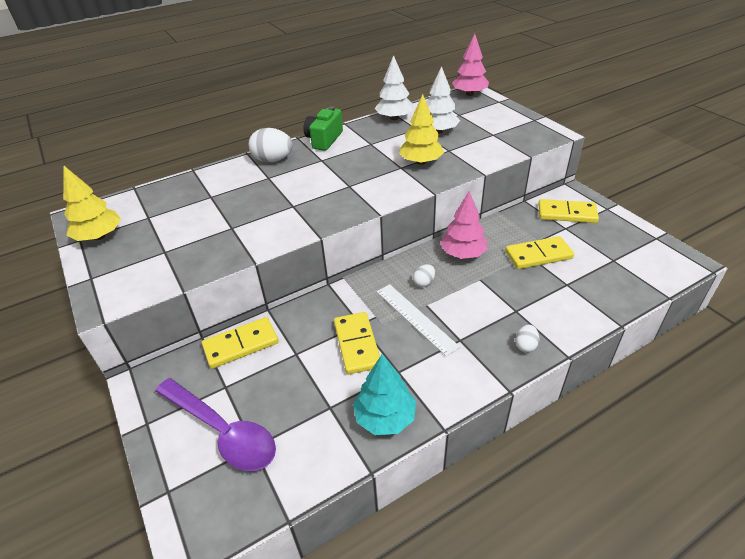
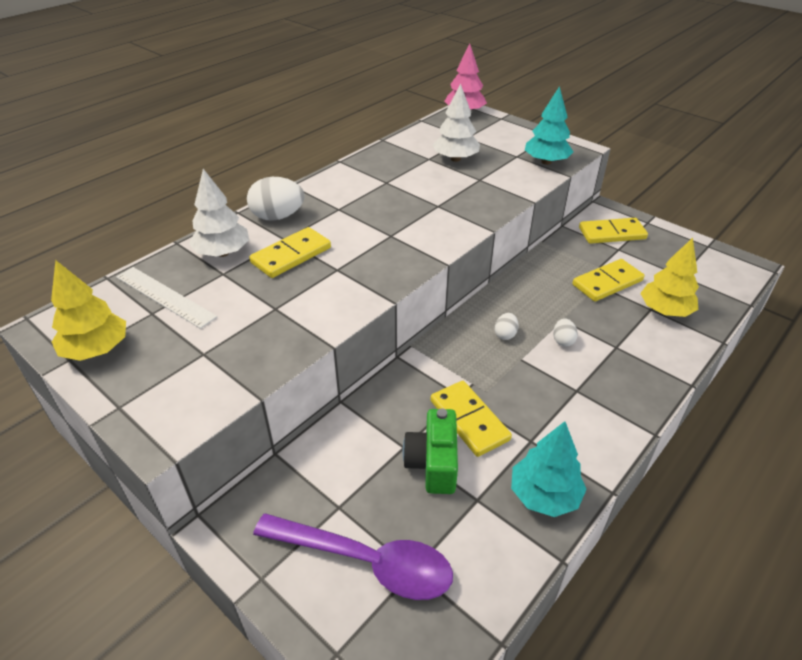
camera: 20 degrees left, 0 degrees up
yellow domino [202,317,279,369] -> yellow domino moved to [249,227,331,278]
green camera [303,106,343,151] -> green camera moved to [403,408,458,494]
white tree [375,55,413,120] -> white tree moved to [189,169,249,257]
white ruler [377,284,460,356] -> white ruler moved to [116,267,217,329]
yellow tree [399,94,444,165] -> yellow tree moved to [640,238,699,317]
pink tree [440,191,488,259] -> none
white egg [515,325,539,353] -> white egg moved to [553,318,578,347]
none -> turquoise tree [525,86,573,165]

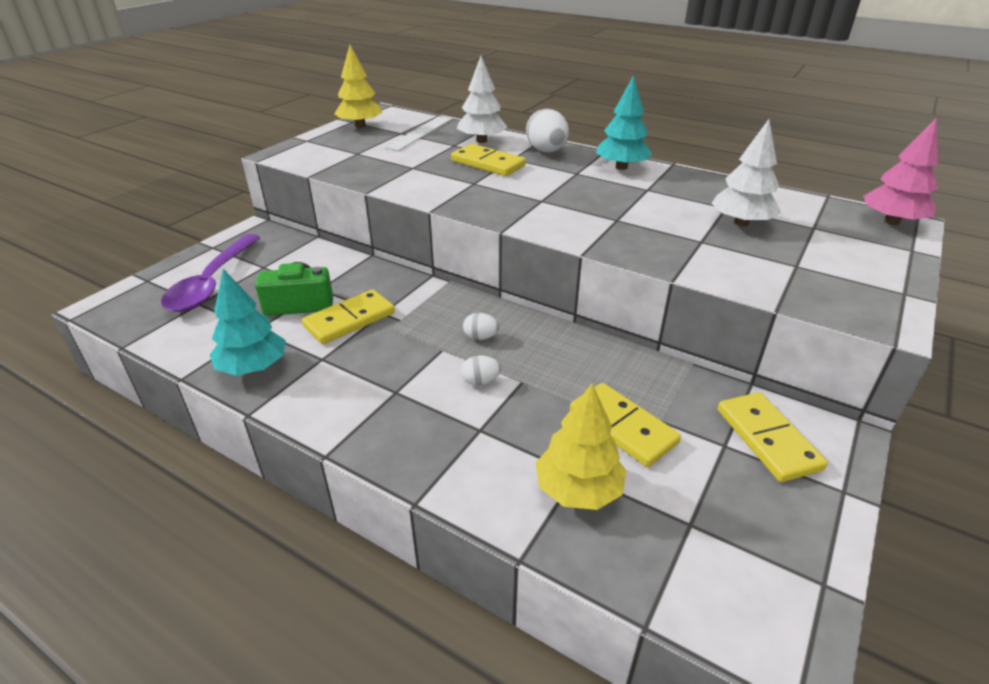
camera: 80 degrees right, 5 degrees down
turquoise tree [525,86,573,165] -> turquoise tree moved to [596,75,652,170]

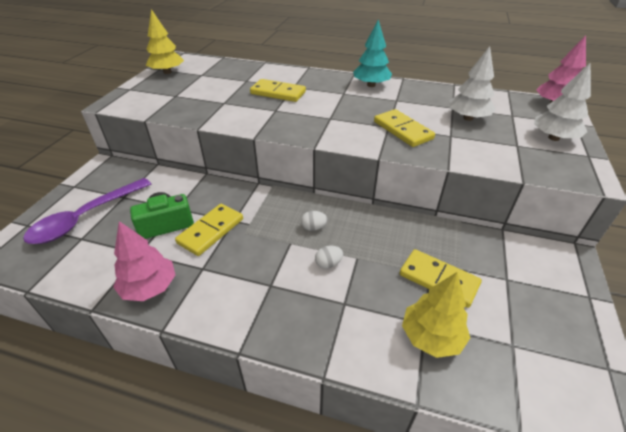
camera: 15 degrees left, 5 degrees up
purple spoon [161,234,260,312] -> purple spoon turned 45 degrees clockwise [23,178,151,244]
turquoise tree [210,269,286,376] -> pink tree [113,221,175,301]
white ruler [384,116,452,151] -> none
white tree [457,56,507,143] -> white tree moved to [534,62,591,141]
white egg [526,109,569,152] -> none
yellow domino [718,392,828,482] -> yellow domino moved to [374,109,435,147]

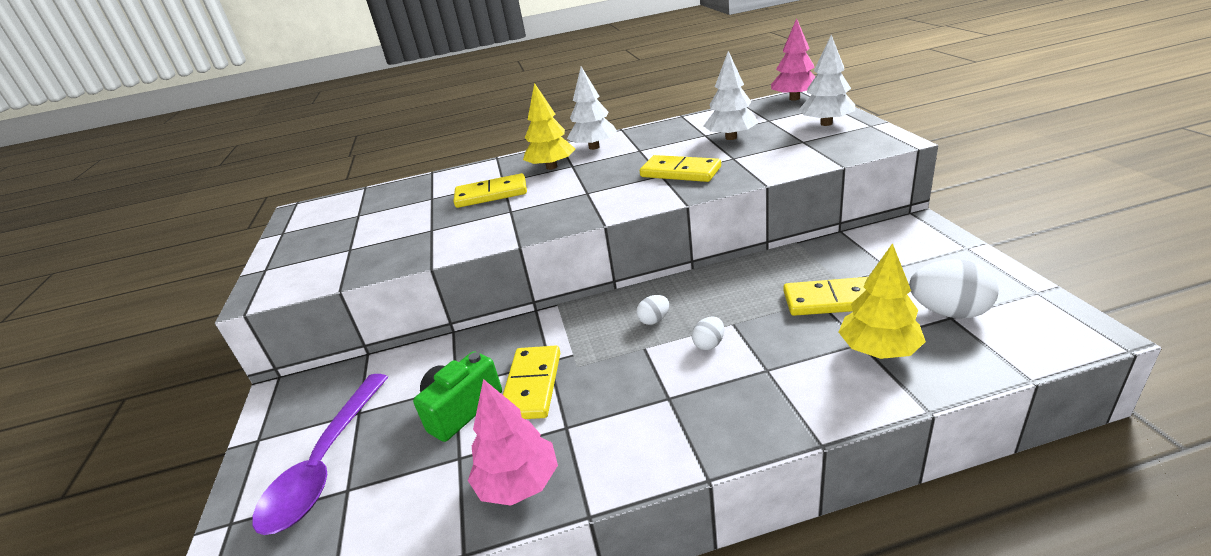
camera: 25 degrees left, 10 degrees down
yellow tree [146,9,184,74] -> yellow tree moved to [523,83,575,170]
turquoise tree [353,20,392,87] -> white tree [567,66,617,150]
none -> white egg [909,259,999,319]

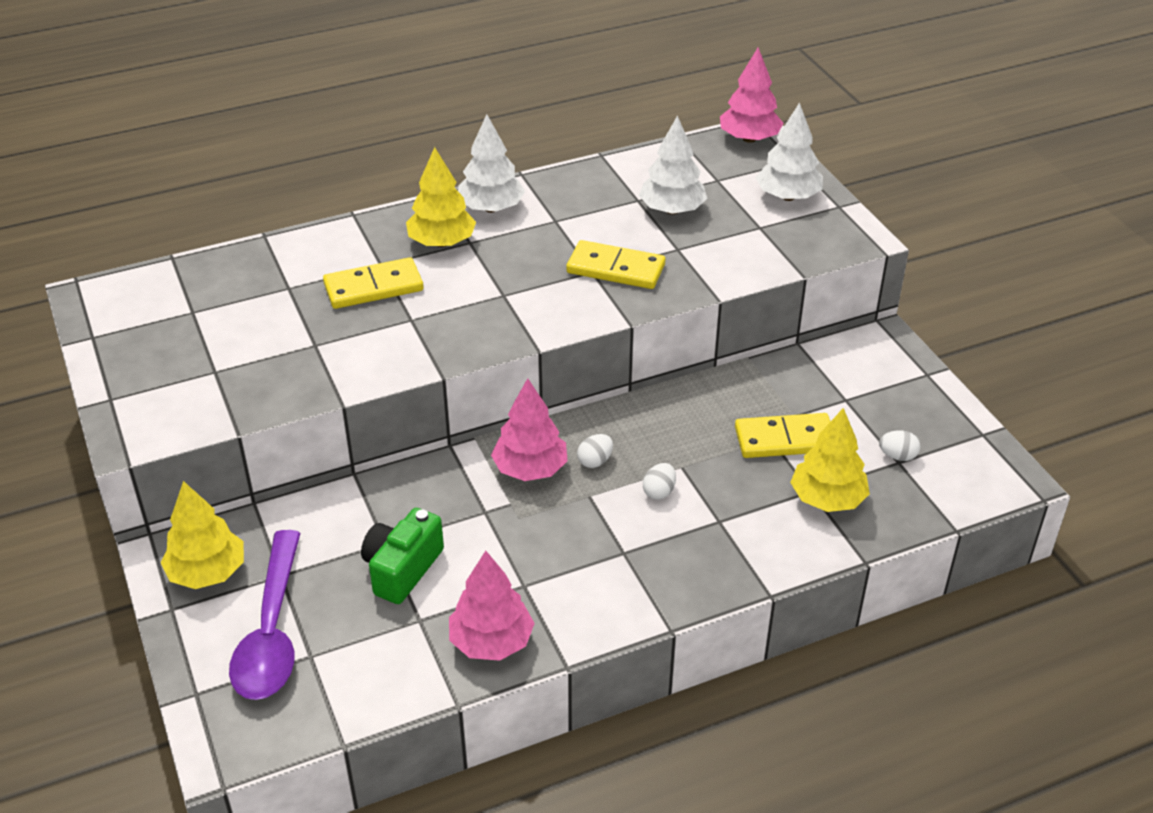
camera: 15 degrees left, 10 degrees up
yellow domino [503,346,560,419] -> none
white egg [909,259,999,319] -> white egg [879,430,920,461], size x0.52
none -> yellow tree [160,481,244,589]
none -> pink tree [491,378,568,481]

